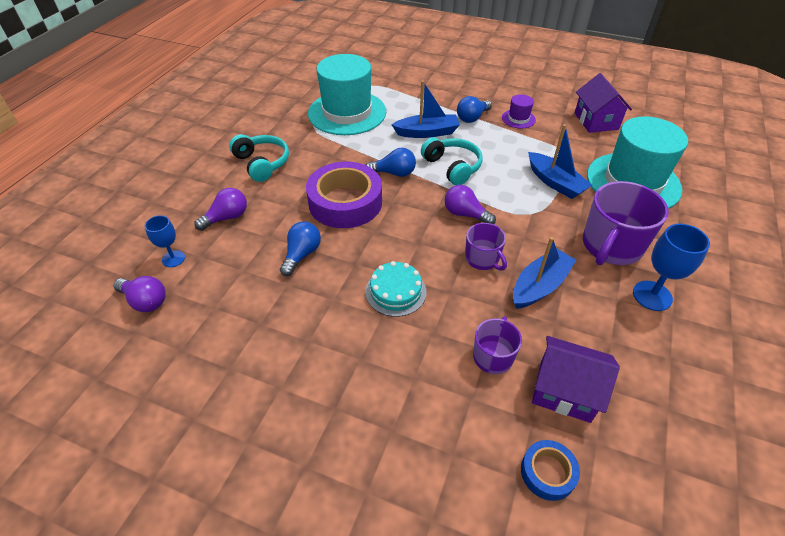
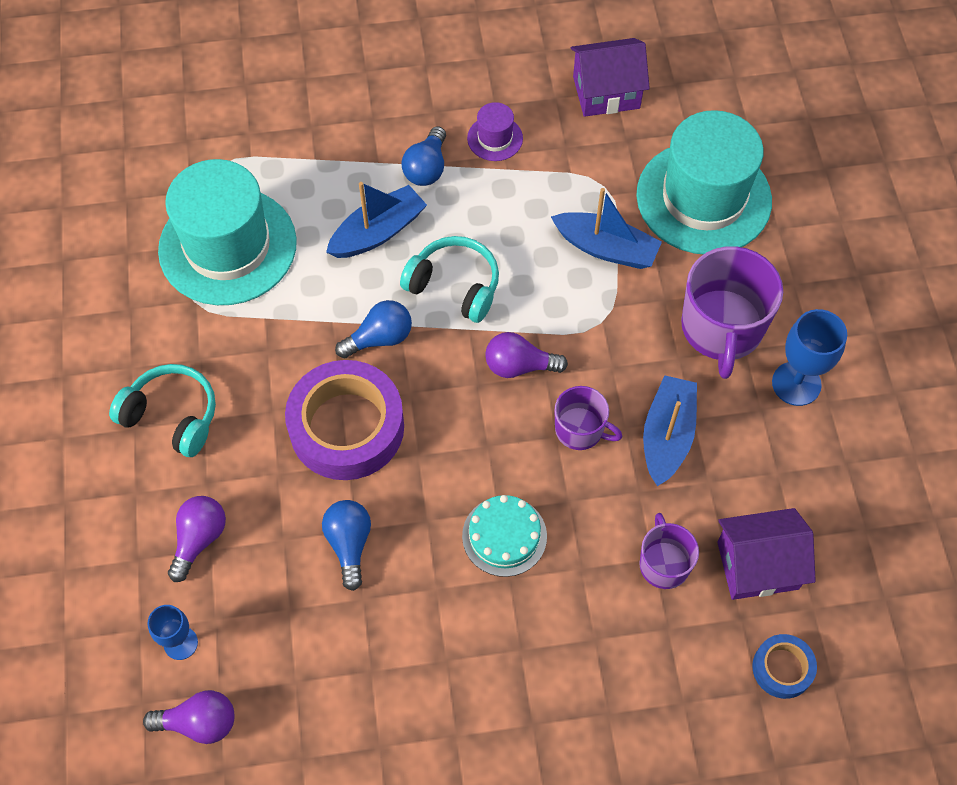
camera: 30 degrees left, 15 degrees up
purple house [575,73,632,133] -> purple house turned 60 degrees counterclockwise [571,38,650,117]

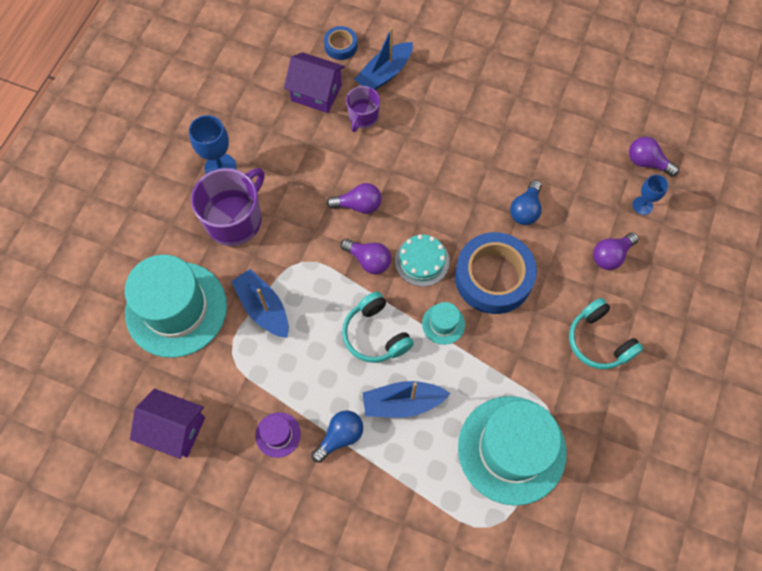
camera: 150 degrees left, 5 degrees up
purple tape [285,360,404,480] -> blue tape [455,232,537,314]
blue light bulb [335,300,412,358] -> turquoise hat [422,302,465,345]
turquoise cake [462,495,547,577] -> turquoise cake moved to [395,234,450,287]
purple mug [554,386,623,450] -> purple light bulb [327,183,382,214]
blue boat [643,375,697,486] -> blue boat moved to [354,27,413,90]

